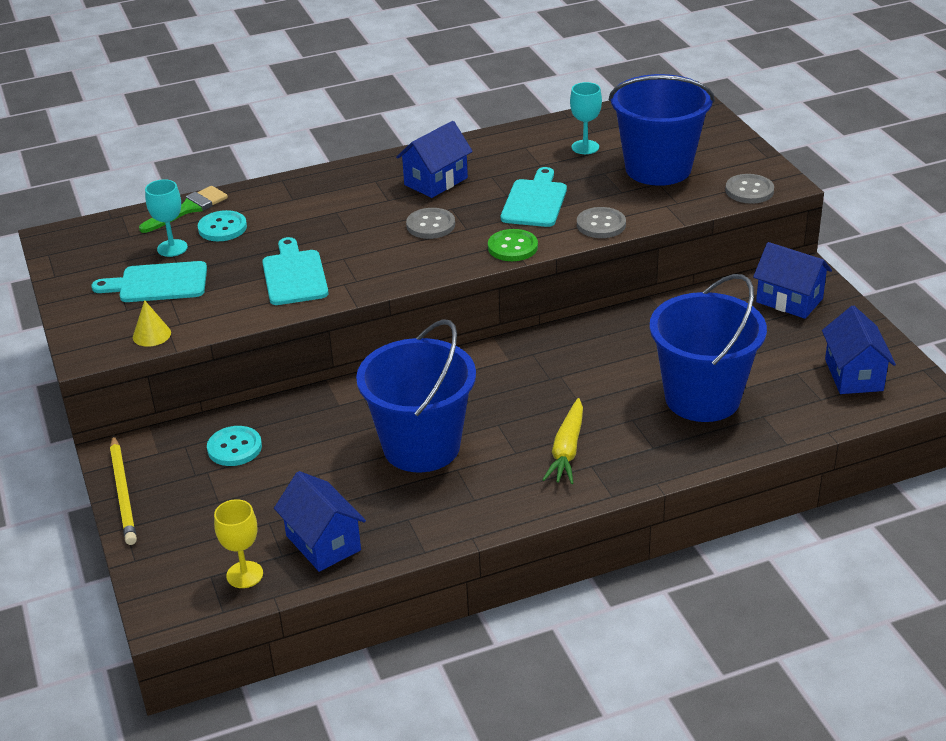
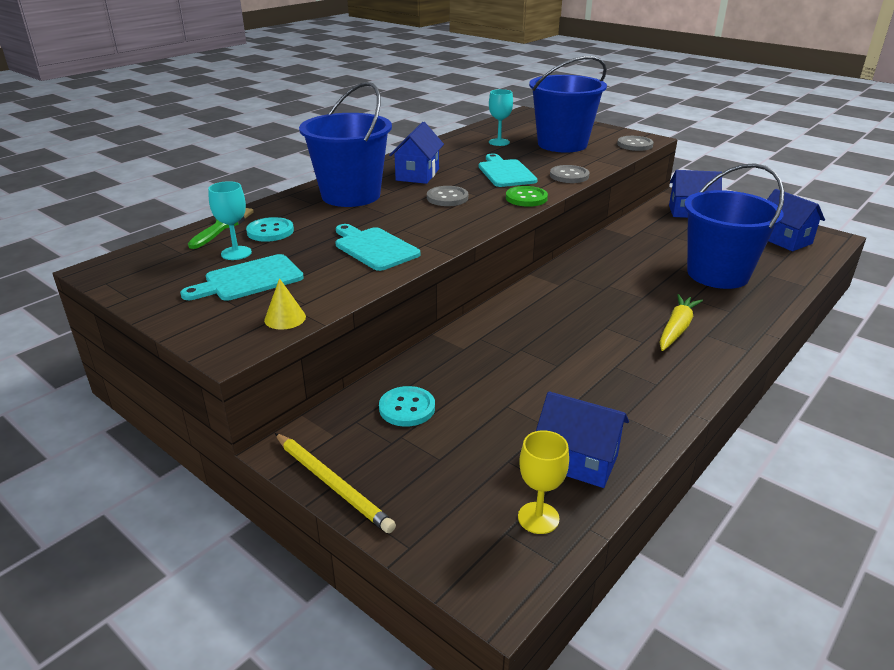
camera: 30 degrees left, 5 degrees down
blue bucket [356,319,476,472] -> blue bucket moved to [299,82,392,207]
yellow carrot [542,398,583,484] -> yellow carrot turned 135 degrees counterclockwise [660,294,703,351]

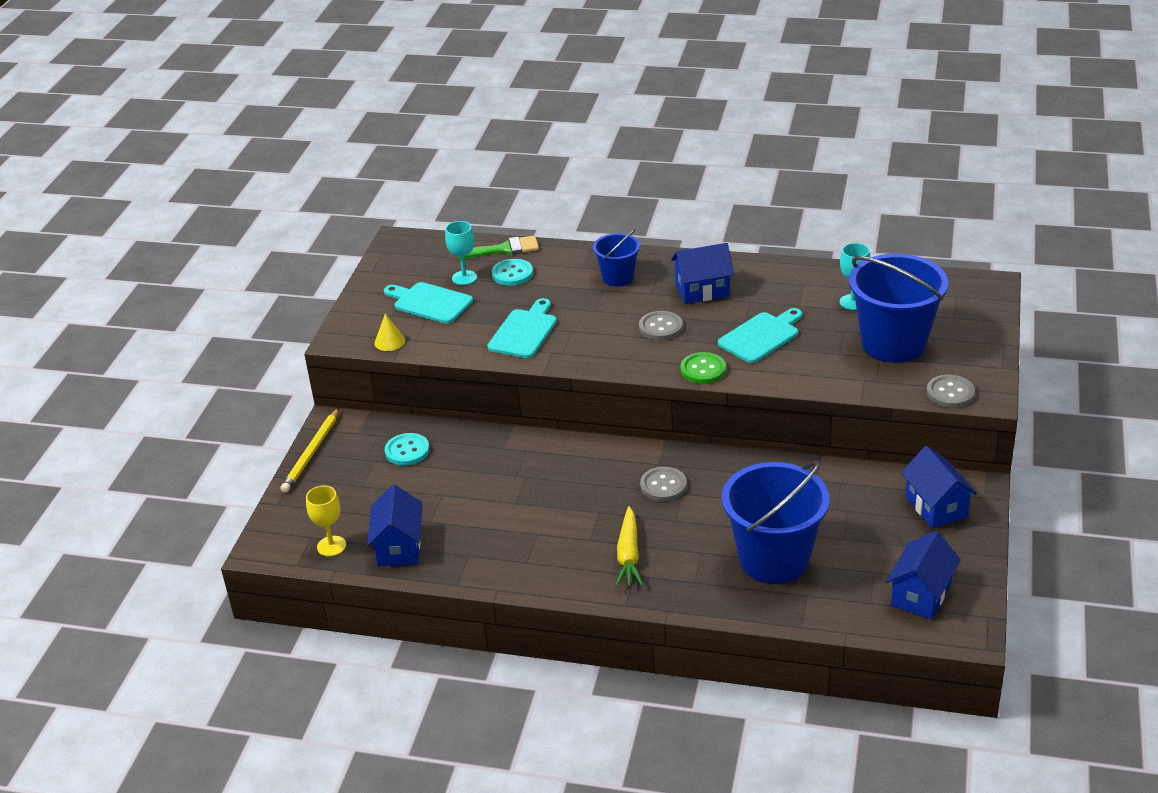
camera: 65 degrees right, 5 degrees up
blue bucket [299,82,392,207] -> blue bucket [593,229,640,286], size x0.53
grey button [550,165,590,183] -> grey button moved to [640,467,687,501]
yellow carrot [660,294,703,351] -> yellow carrot turned 90 degrees clockwise [616,506,643,587]

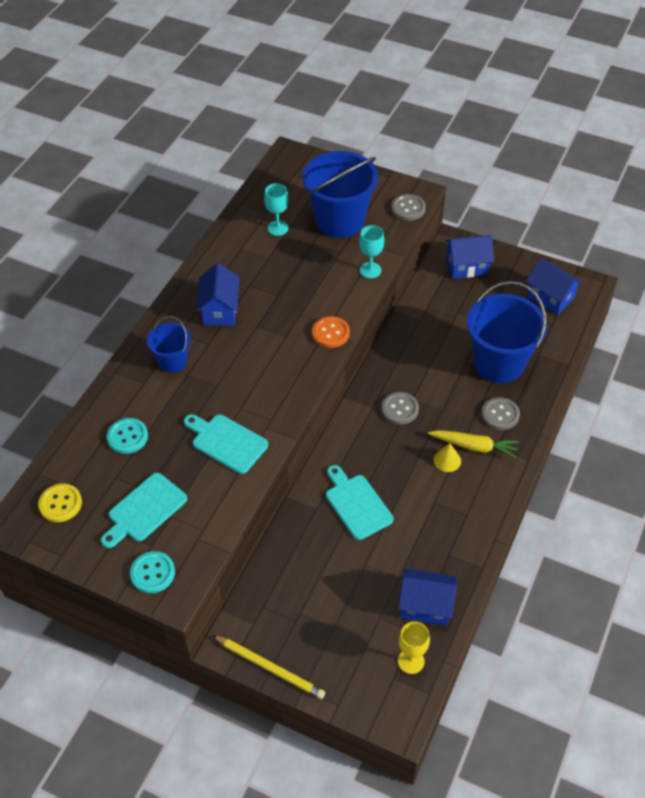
camera: 80 degrees left, 15 degrees up
yellow cone [374,313,405,351] -> yellow cone moved to [434,443,461,472]
turquoise button [385,433,430,466] -> turquoise button moved to [130,551,175,593]
turquoise goblet [445,221,477,285] -> turquoise goblet moved to [359,225,384,278]
green brush [456,236,539,259] -> none
grey button [639,311,683,340] -> grey button moved to [482,397,520,430]
green button [680,352,726,384] -> orange button [312,316,350,348]
turquoise cutting board [718,308,802,363] -> turquoise cutting board moved to [326,465,394,540]
none -> yellow button [38,483,82,522]

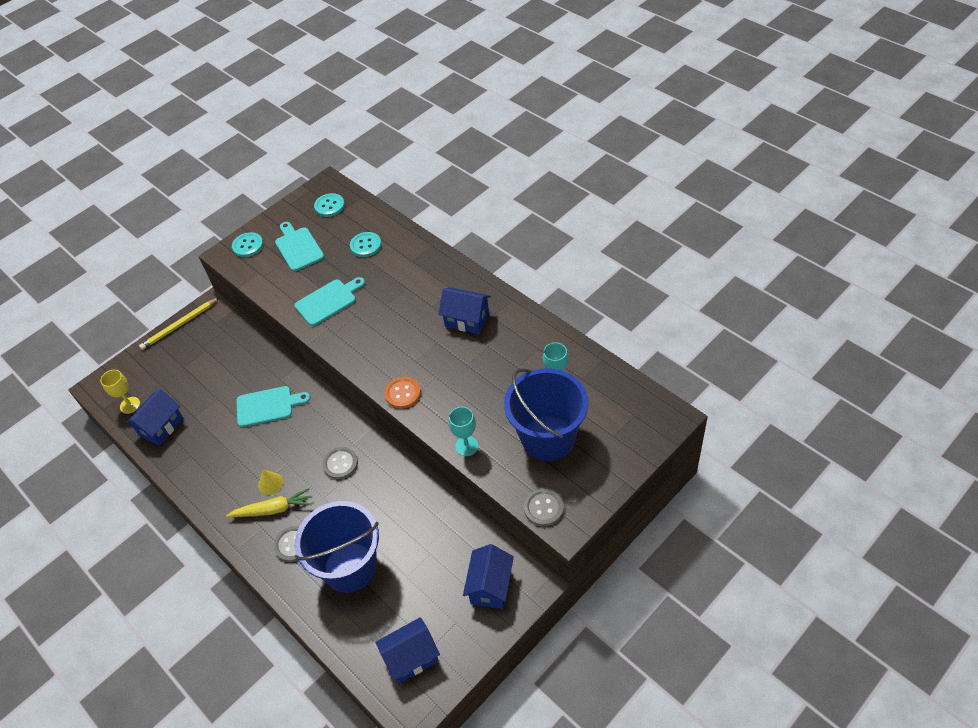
camera: 115 degrees right, 0 degrees up
yellow button [38,483,82,522] -> turquoise button [314,193,345,217]
blue bucket [147,316,191,373] -> none
yellow carrot [428,430,519,458] -> yellow carrot turned 135 degrees counterclockwise [226,488,312,517]

